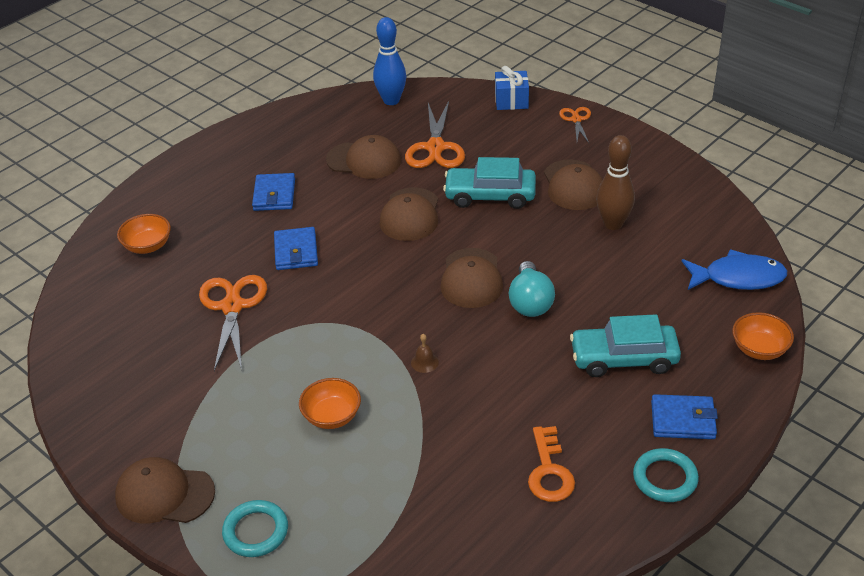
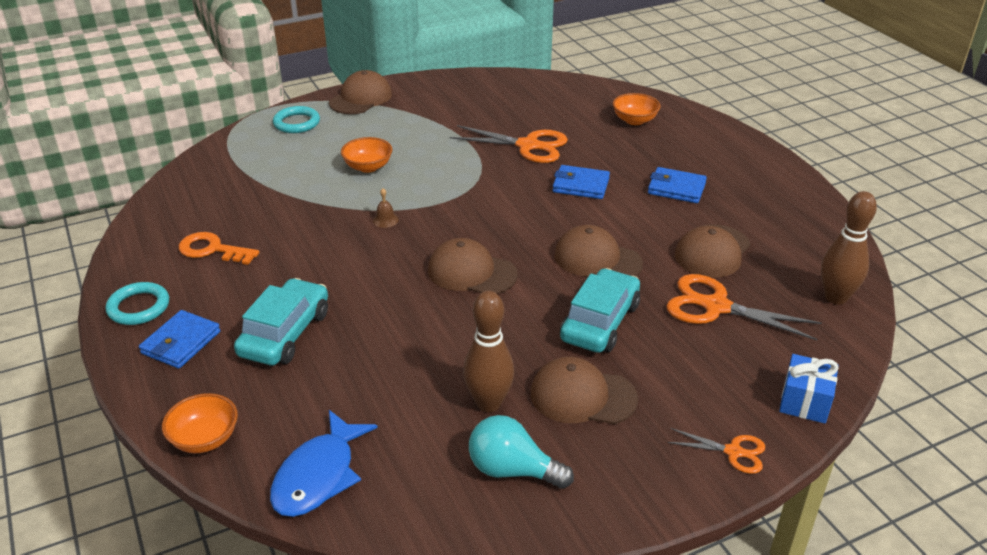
camera: 110 degrees right, 5 degrees down
blue bowling pin [373,17,406,105] -> brown bowling pin [821,191,877,305]
turquoise light bulb [509,261,555,317] -> turquoise light bulb moved to [469,415,574,489]

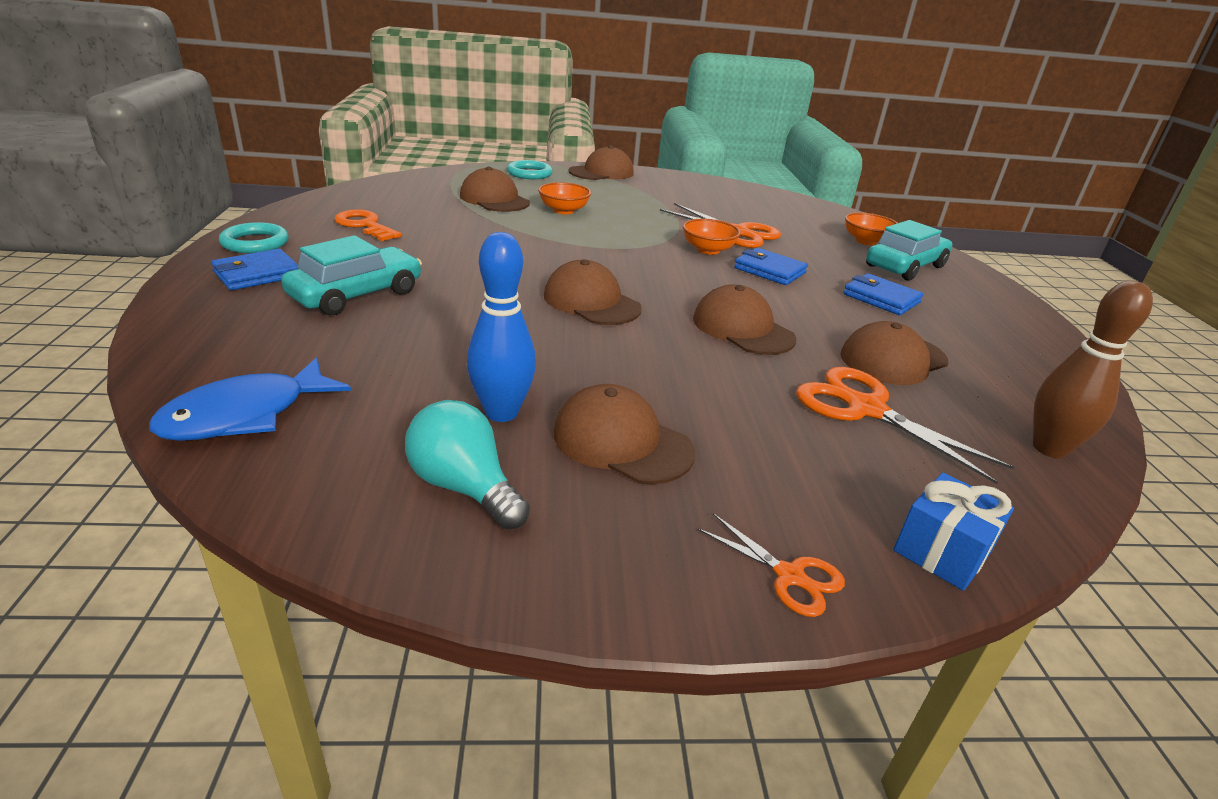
camera: 20 degrees right, 5 degrees down
orange bowl [162,393,238,453] -> orange bowl moved to [683,219,741,255]
brown bell [373,188,399,228] -> none
brown bowling pin [463,291,514,412] -> blue bowling pin [467,232,536,422]
turquoise car [560,268,640,353] -> turquoise car moved to [866,220,952,281]
none -> brown cap [460,167,530,212]

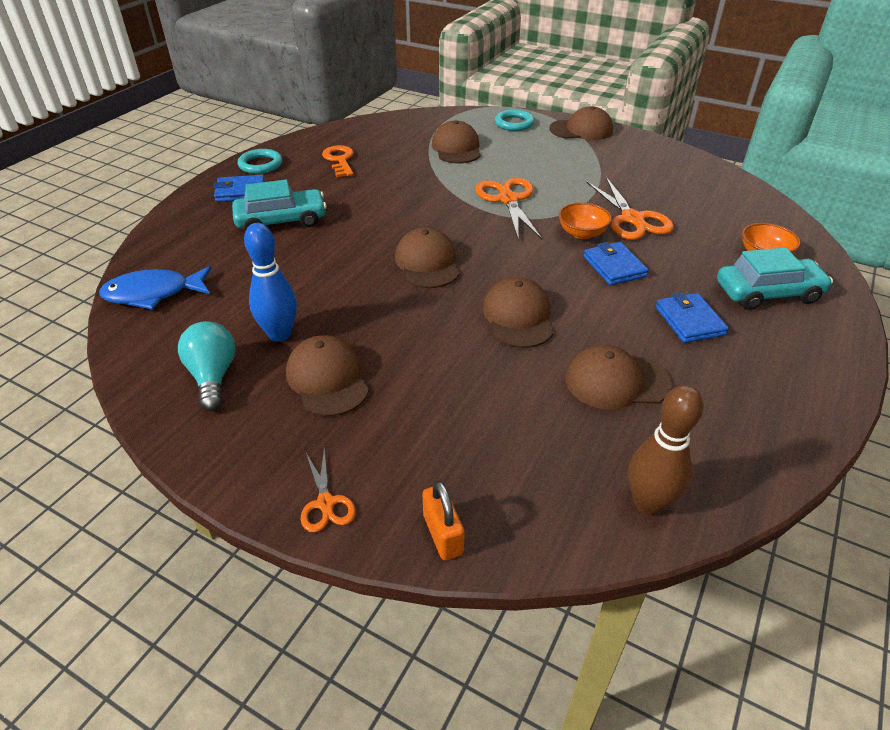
camera: 35 degrees right, 10 degrees up
orange bowl [538,182,591,214] -> none
orange scissors [796,367,1014,484] -> orange scissors moved to [475,178,542,241]
blue gift [893,472,1014,591] -> orange padlock [422,481,465,560]

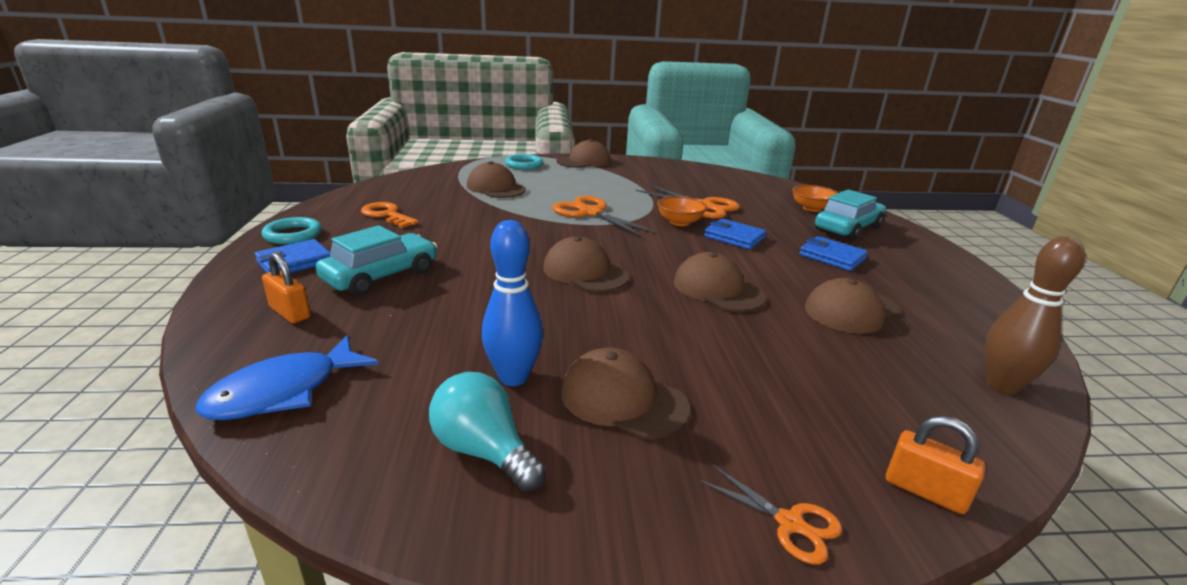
camera: 35 degrees left, 15 degrees down
none -> orange padlock [262,253,311,323]

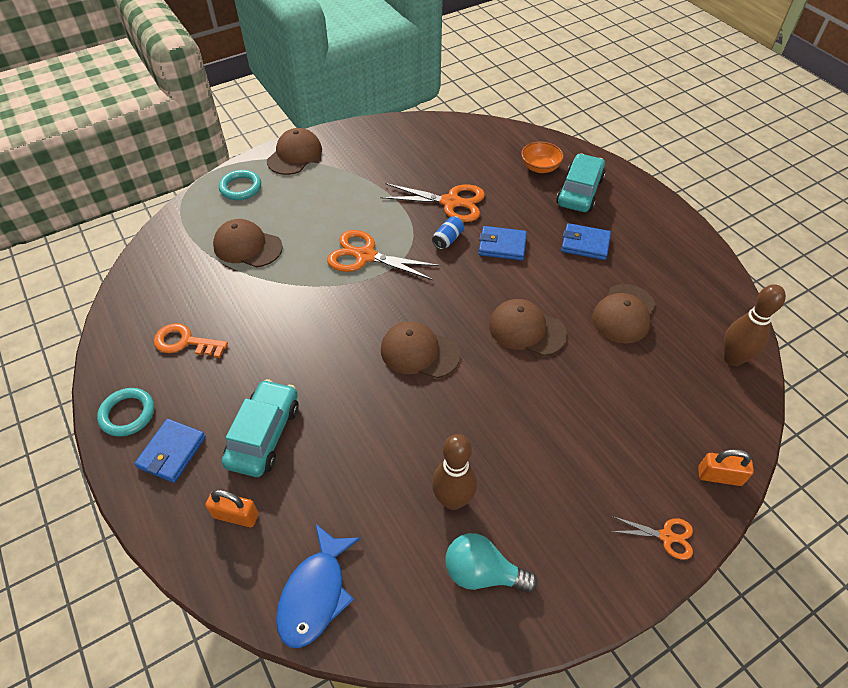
camera: 25 degrees left, 25 degrees up
blue bowling pin [482,220,543,386] -> brown bowling pin [432,434,477,510]
brown cap [561,348,690,439] -> none
orange bowl [657,196,707,226] -> blue can [432,216,464,250]

